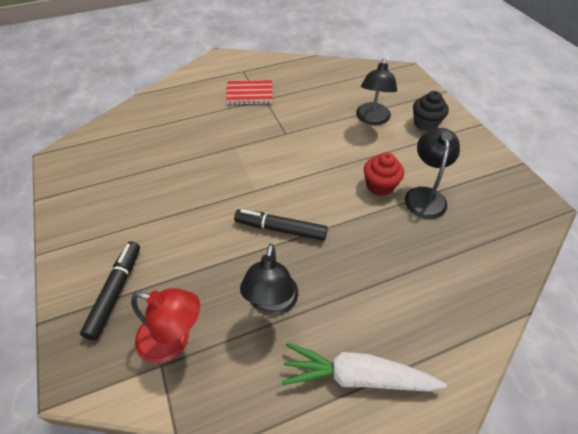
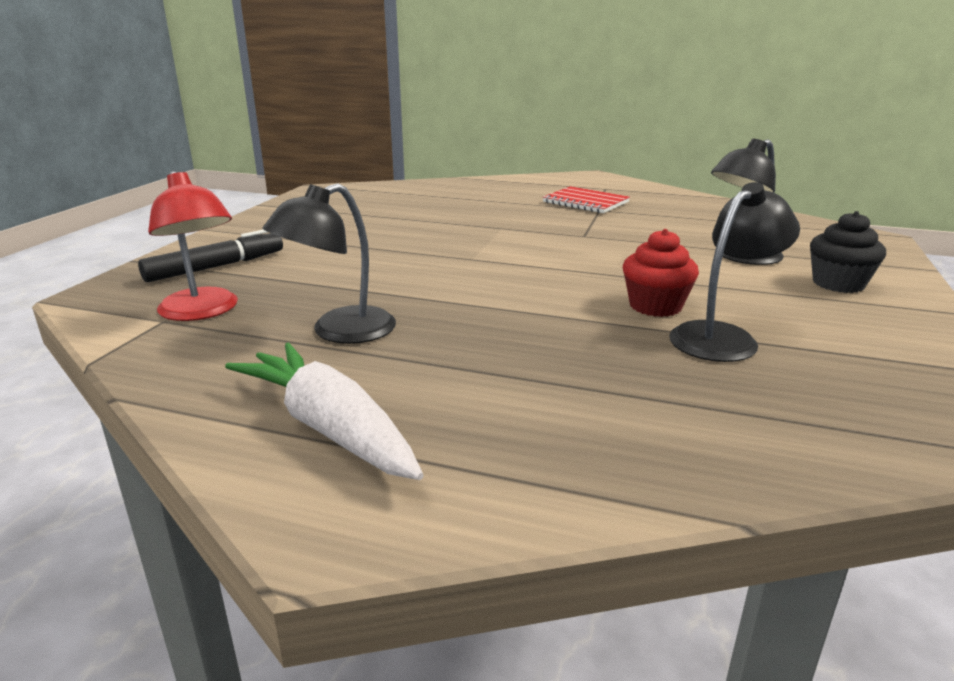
camera: 40 degrees right, 25 degrees down
black marker [234,209,328,241] -> none

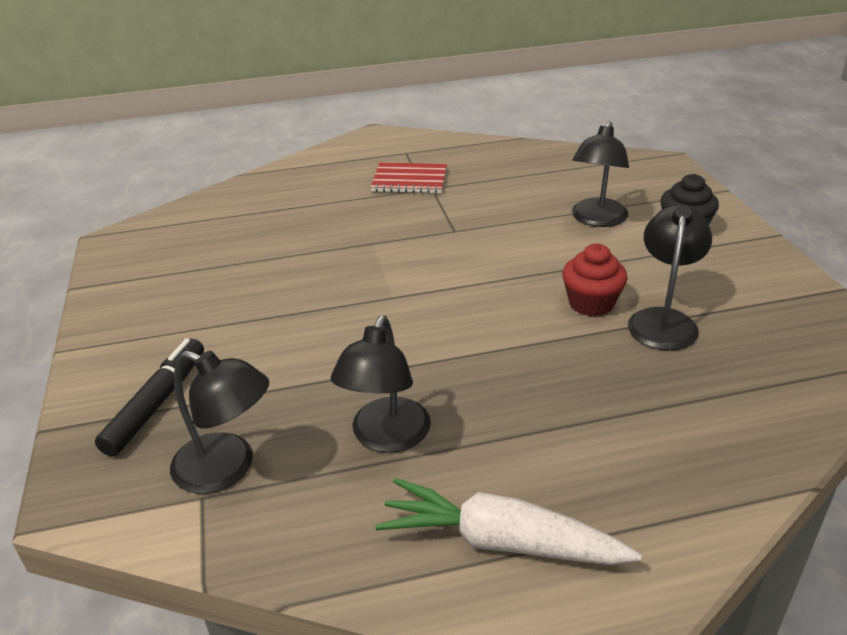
camera: 30 degrees left, 10 degrees up
red lamp [148,171,238,321] -> black lamp [170,351,269,494]

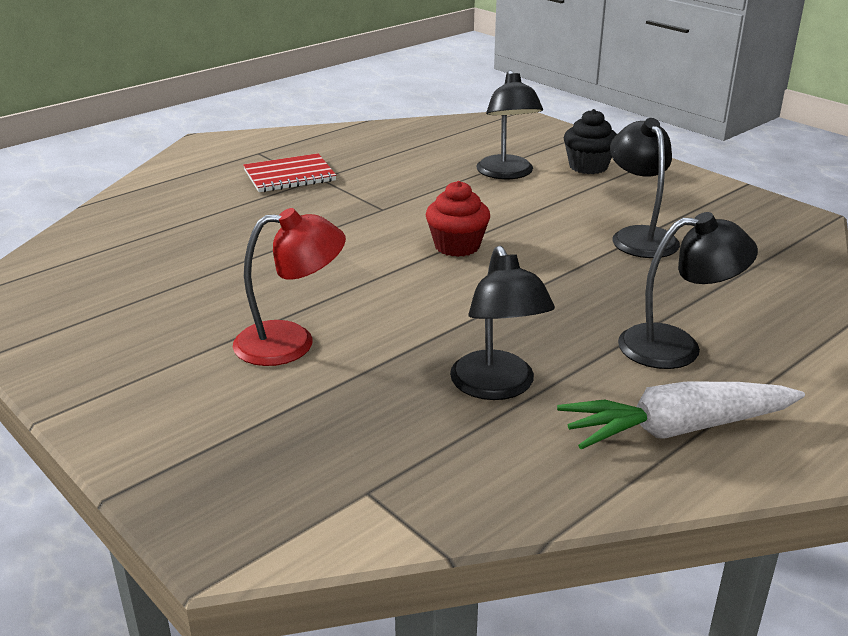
camera: 30 degrees left, 5 degrees down
black marker [95,339,204,456] -> none
black lamp [170,351,269,494] -> black lamp moved to [618,212,758,369]
red cupcake [562,244,628,317] -> red cupcake moved to [426,181,490,257]
none -> red lamp [233,208,346,366]

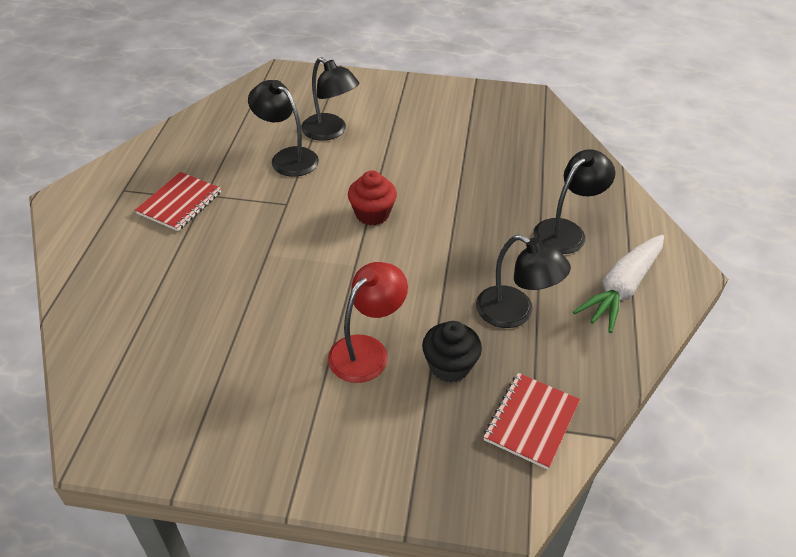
camera: 40 degrees left, 15 degrees up
black cupcake [564,109,617,174] -> black cupcake moved to [422,321,482,383]
black lamp [610,118,680,258] -> black lamp moved to [248,80,319,177]
none -> red notebook [483,373,580,470]

